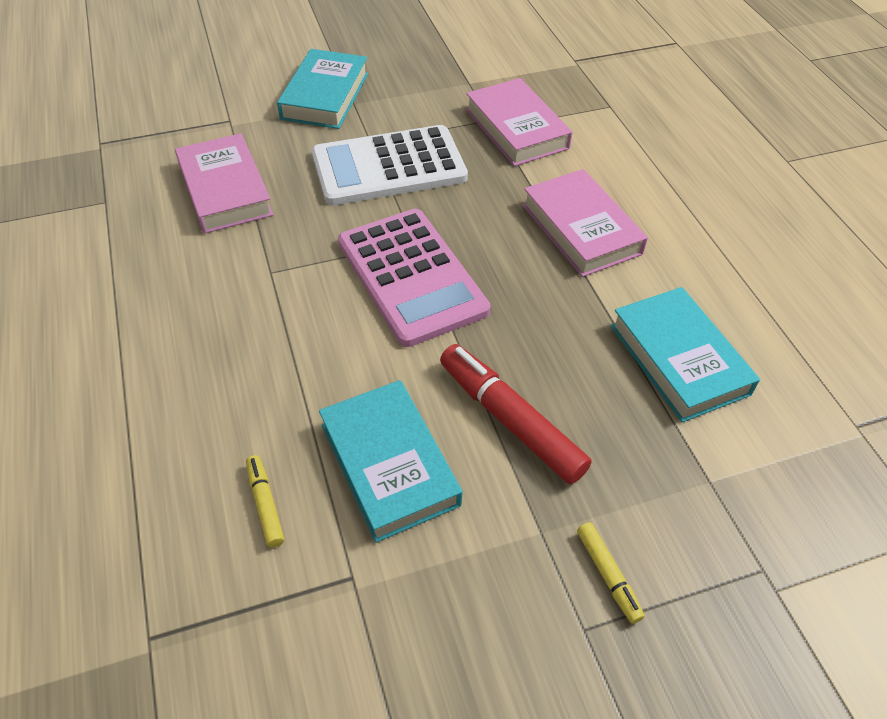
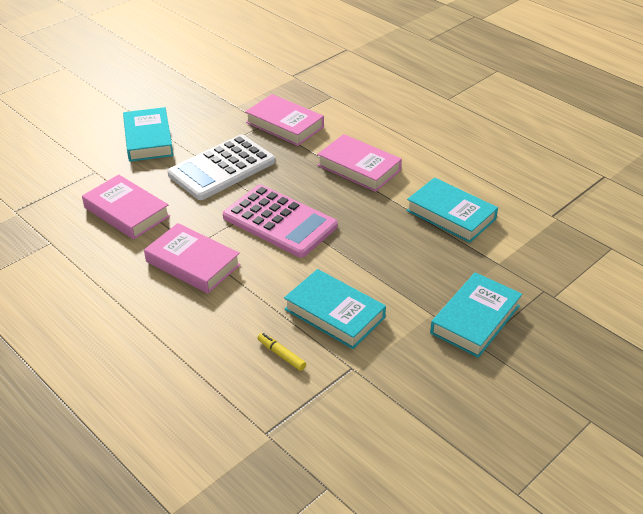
camera: 25 degrees left, 10 degrees down
red marker [440,344,592,484] -> none
yellow marker [577,522,645,624] -> turquoise book [430,272,522,358]
none -> pink book [144,223,241,293]

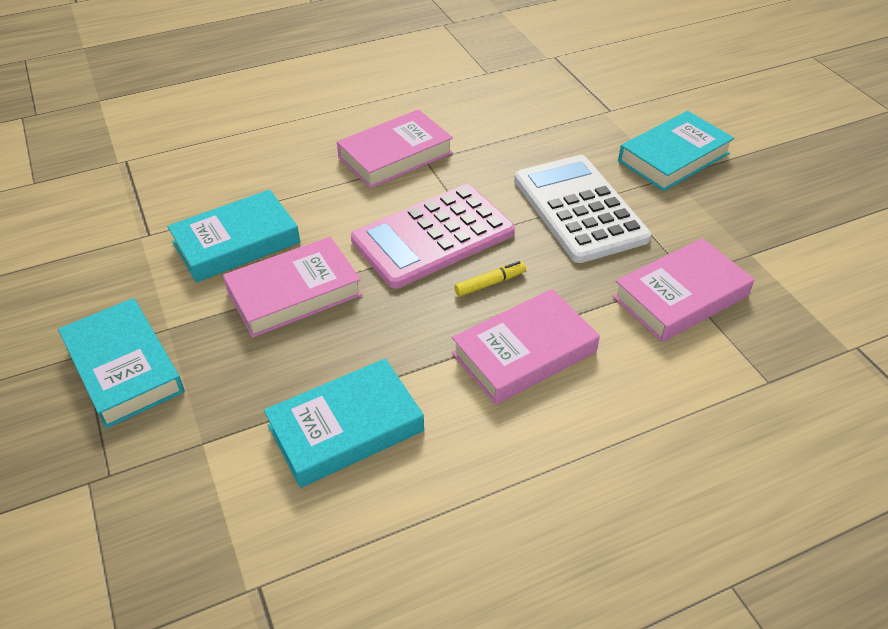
camera: 110 degrees right, 5 degrees up
pink book [82,175,170,239] -> pink book moved to [223,237,362,338]
turquoise book [123,107,174,162] -> turquoise book turned 45 degrees counterclockwise [618,111,734,191]
yellow marker [257,333,306,371] -> yellow marker moved to [454,261,526,297]

